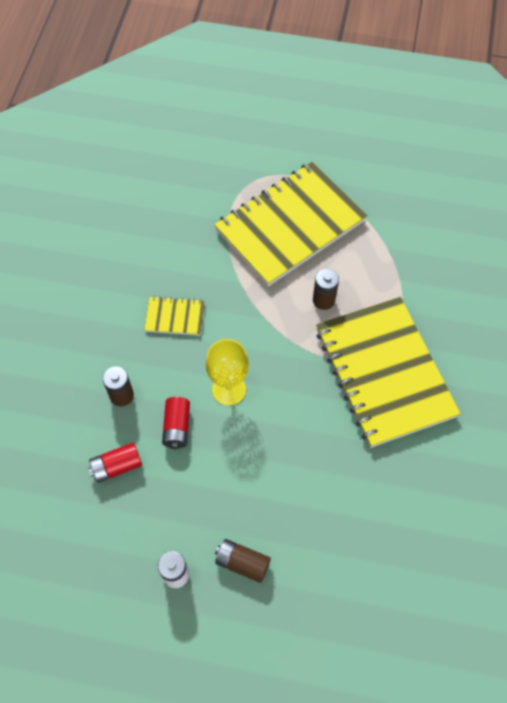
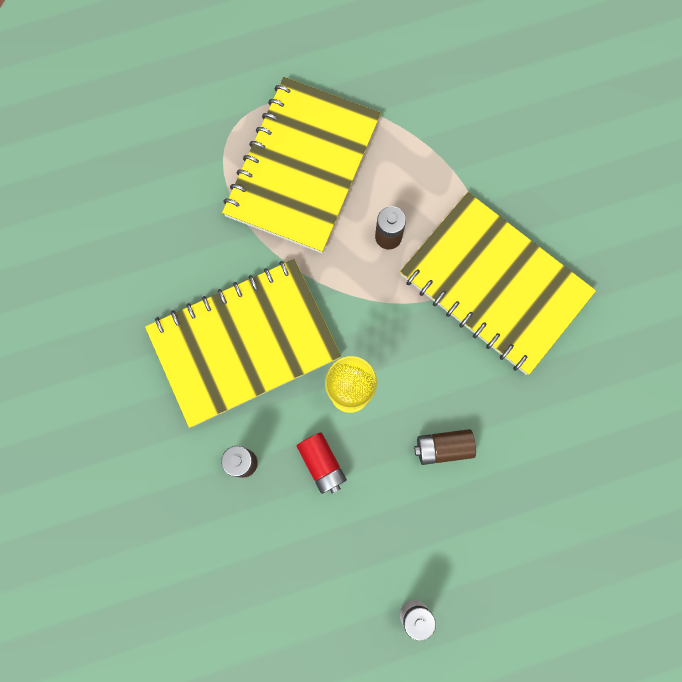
camera: 30 degrees left, 15 degrees up
red battery [88,442,142,483] -> none
yellow notebook [144,296,205,335] -> yellow notebook [145,259,341,428], size x2.40
brown battery [215,539,271,583] -> brown battery moved to [414,429,476,465]

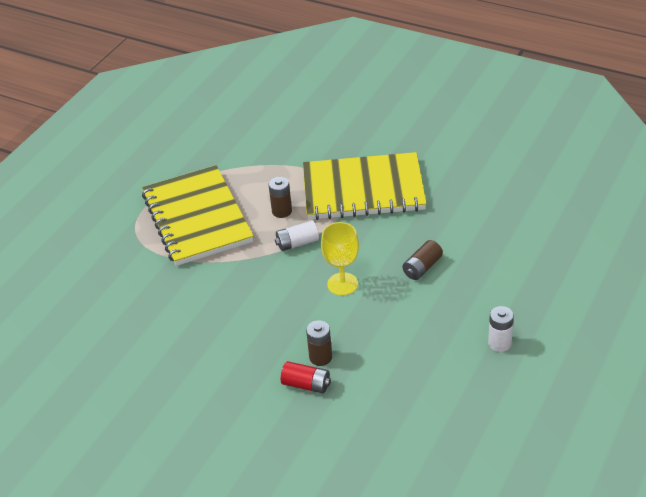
camera: 40 degrees left, 35 degrees down
yellow notebook [145,259,341,428] -> none
red battery [297,432,347,494] -> red battery moved to [281,361,331,393]
none -> white battery [275,221,319,251]

